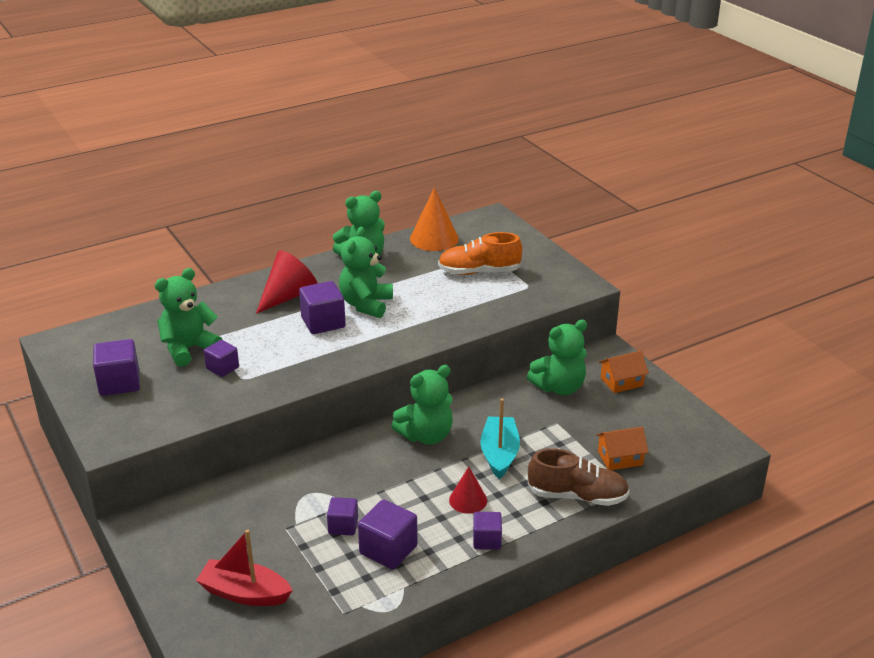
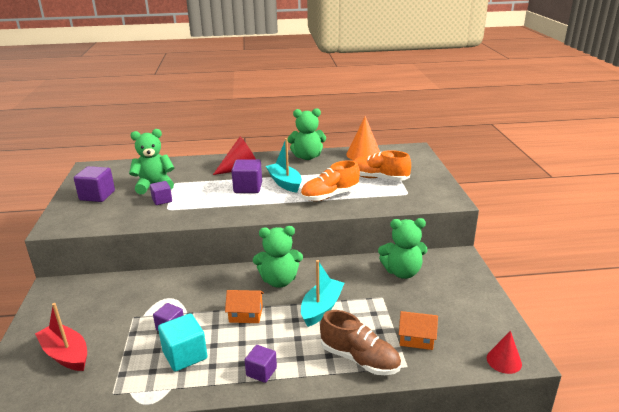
camera: 25 degrees right, 5 degrees down
green teddy bear [339,227,393,318] -> turquoise boat [266,138,302,193]
purple cube [358,499,418,570] -> turquoise cube [158,313,207,372]
red cone [449,467,487,514] -> red cone moved to [487,331,522,374]
orange house [599,351,649,393] -> orange house moved to [225,290,264,323]
none -> orange shoe [301,160,360,201]

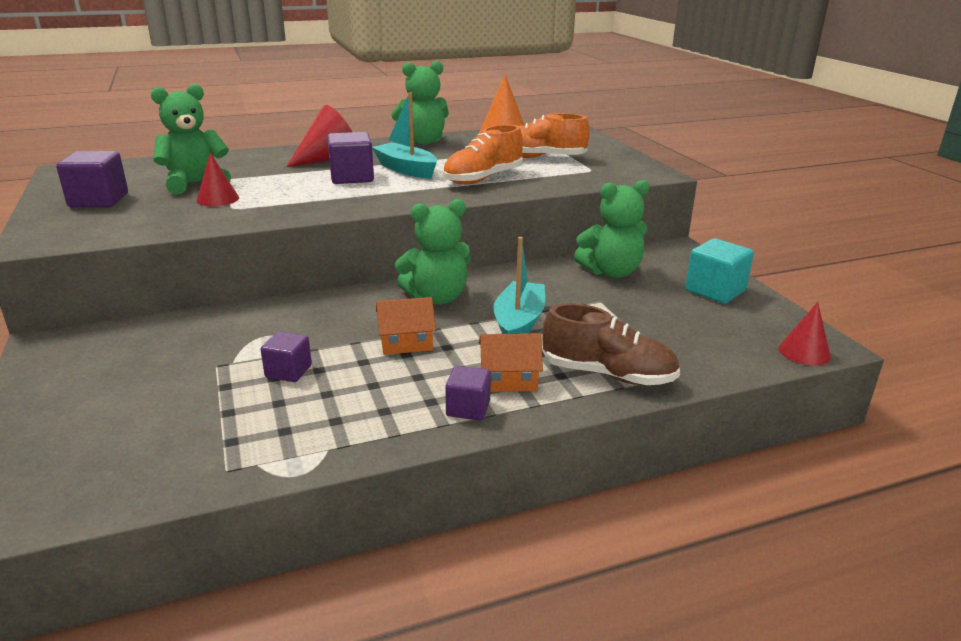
camera: 15 degrees left, 0 degrees up
red boat [35,303,87,371] -> none
purple cube [150,181,172,205] -> red cone [196,153,239,206]
turquoise cube [158,313,207,372] -> turquoise cube moved to [685,238,754,304]
orange house [399,311,438,350] -> orange house moved to [479,333,543,392]

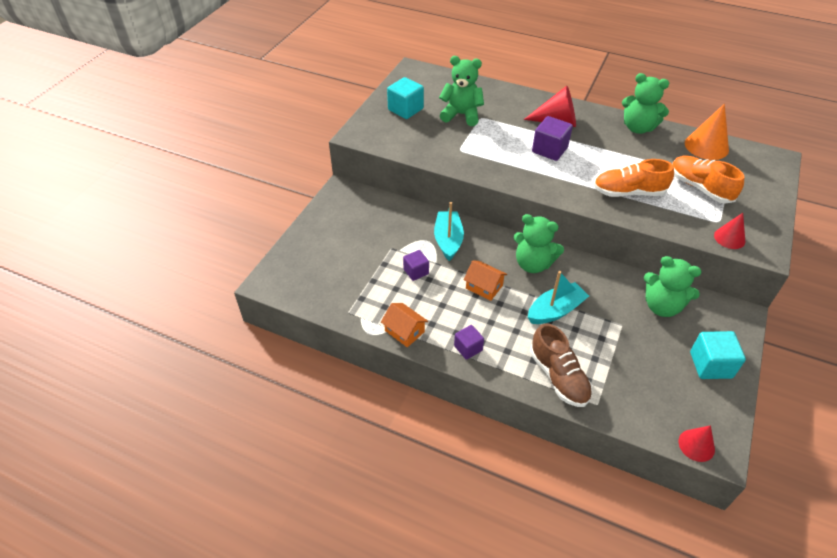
camera: 45 degrees right, 20 degrees up
purple cube [56,151,128,208] -> turquoise cube [387,77,424,119]
red cone [196,153,239,206] -> red cone moved to [714,213,745,249]
turquoise boat [372,93,437,178] -> turquoise boat moved to [434,202,464,261]
orange house [479,333,543,392] -> orange house moved to [381,303,428,347]

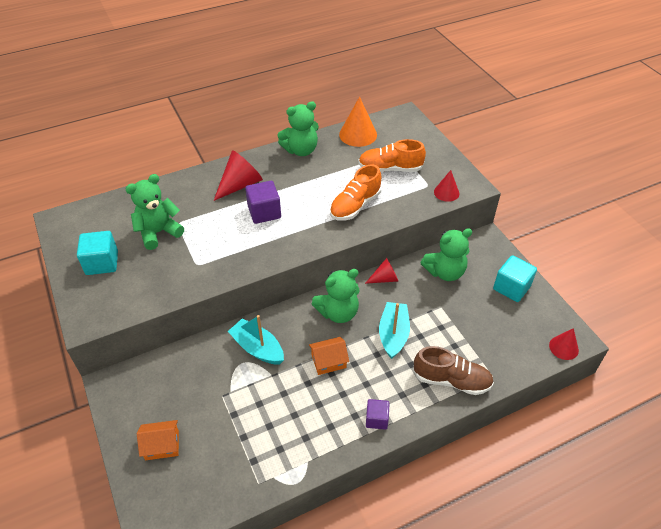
camera: 50 degrees left, 0 degrees up
orange house [381,303,428,347] -> orange house moved to [137,420,179,460]
purple cube [403,250,429,281] -> none
none -> red cone [365,258,399,284]

